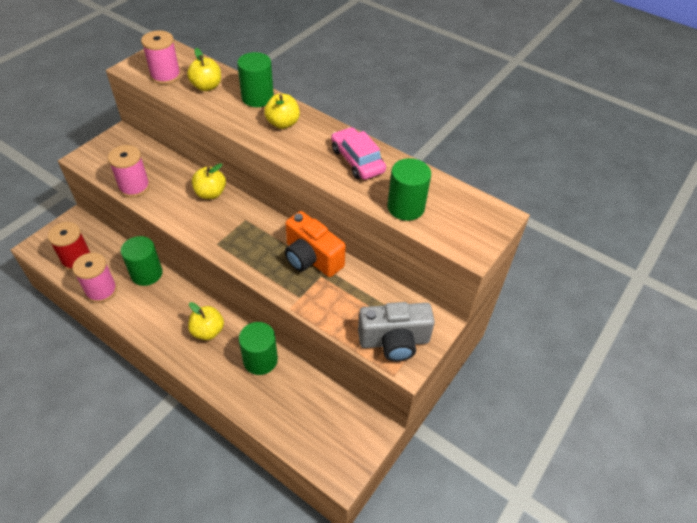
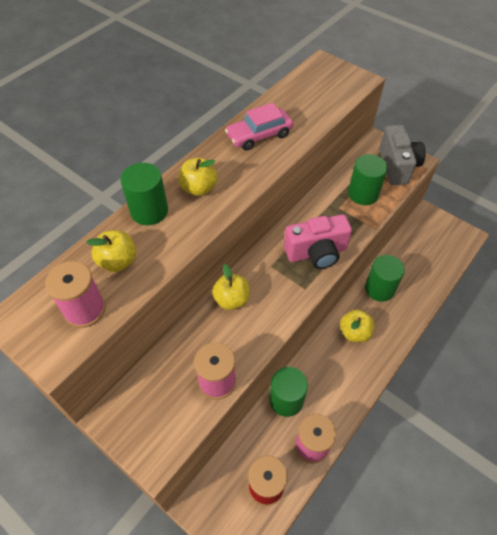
camera: 85 degrees left, 5 degrees up
orange camera [285,211,346,277] -> none
green cylinder [387,158,431,221] -> green cylinder moved to [348,154,388,205]
none -> pink camera [284,214,352,269]

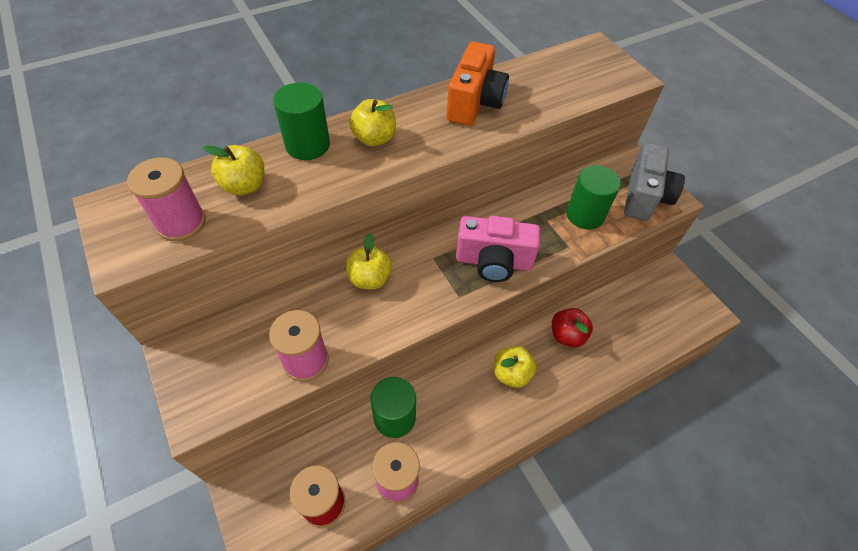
camera: 20 degrees right, 0 degrees up
pink car [225,103,293,151] -> orange camera [447,42,509,126]
green cylinder [365,255,405,302] -> red apple [552,308,593,348]

